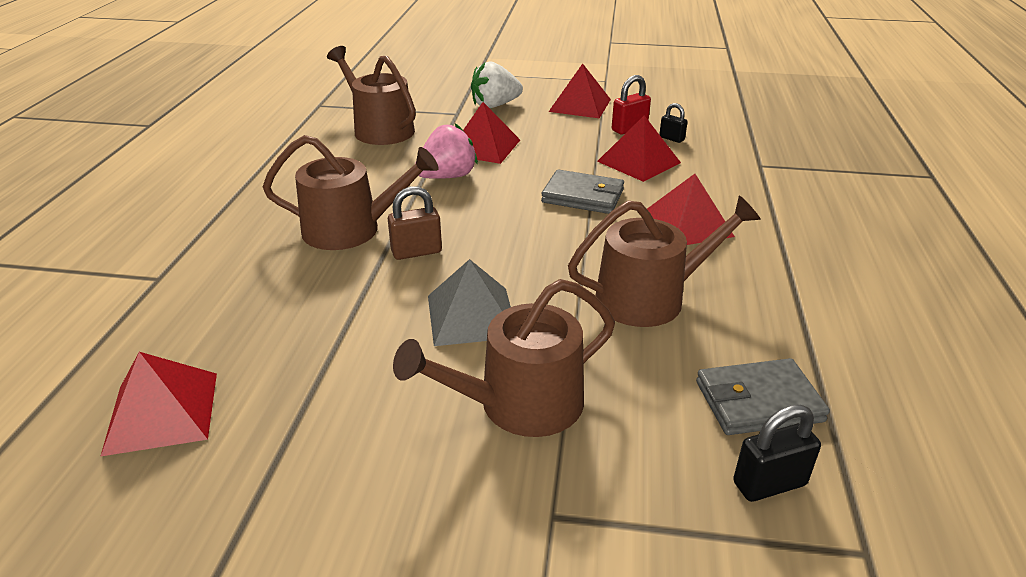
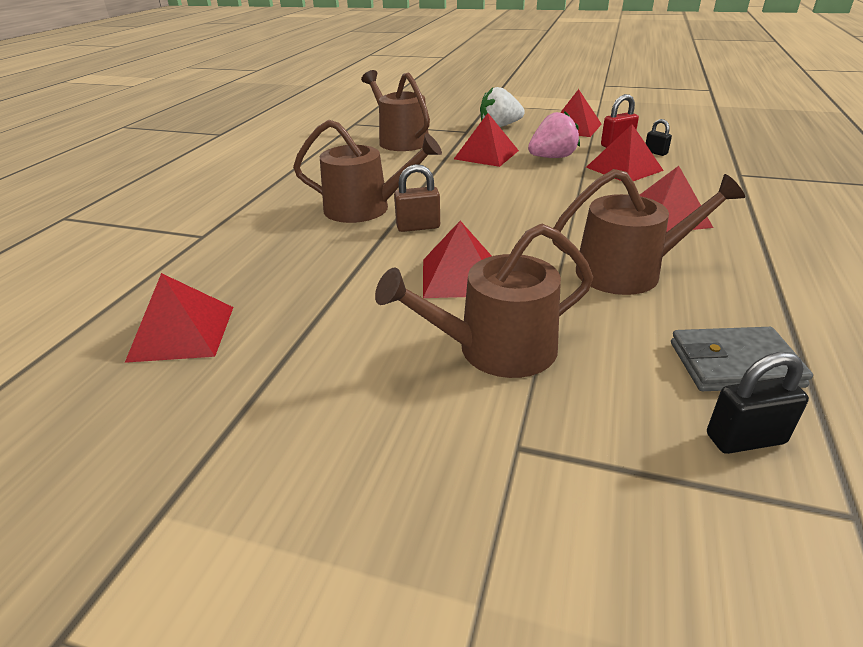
camera: 10 degrees right, 0 degrees up
pink strawberry [415,123,478,179] -> pink strawberry moved to [528,111,580,158]
grey pyramid [428,259,511,346] -> red pyramid [423,221,491,298]
grey wallet [541,169,624,214] -> none

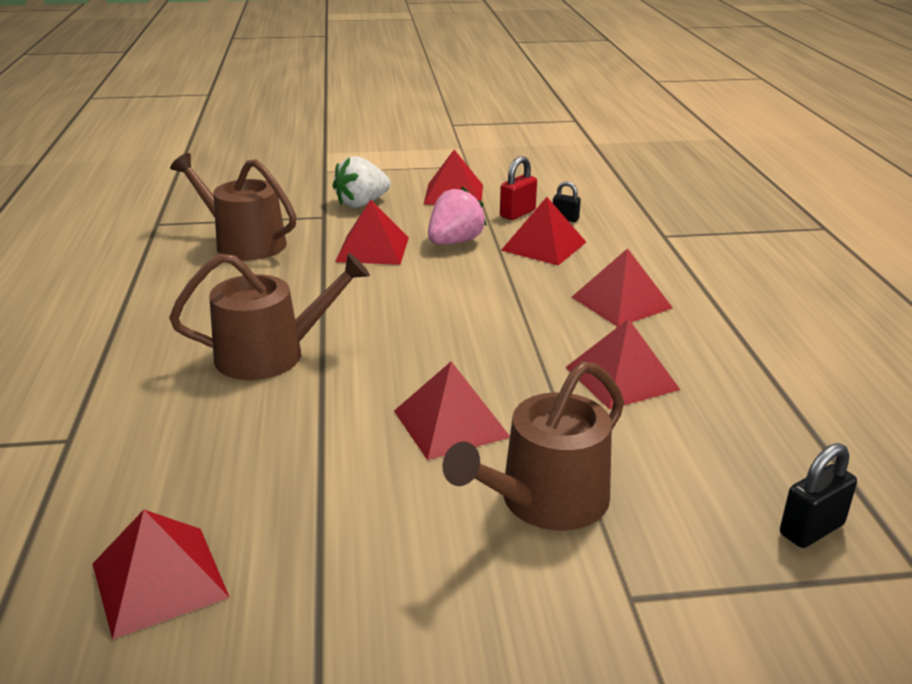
camera: 25 degrees left, 5 degrees down
brown padlock [394,164,440,232] -> none
brown watering can [552,169,745,295] -> red pyramid [566,319,680,410]
grey wallet [671,327,813,391] -> none

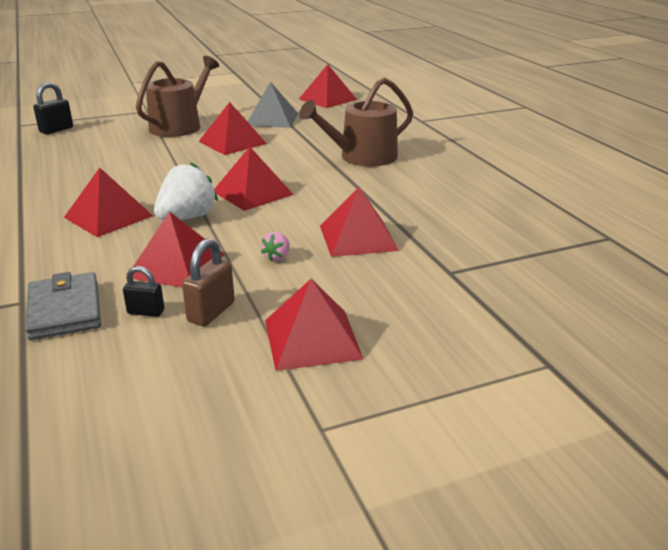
camera: 165 degrees right, 0 degrees up
brown watering can [170,153,297,260] -> none
white strawberry [333,156,391,208] -> white strawberry moved to [154,162,218,220]
pink strawberry [428,186,487,245] -> pink strawberry [261,232,290,261], size x0.47
red padlock [500,156,537,220] -> brown padlock [182,239,235,326]
red pyramid [566,319,680,410] -> red pyramid moved to [214,147,294,211]
none -> grey wallet [25,272,101,340]
none -> grey pyramid [247,82,298,128]

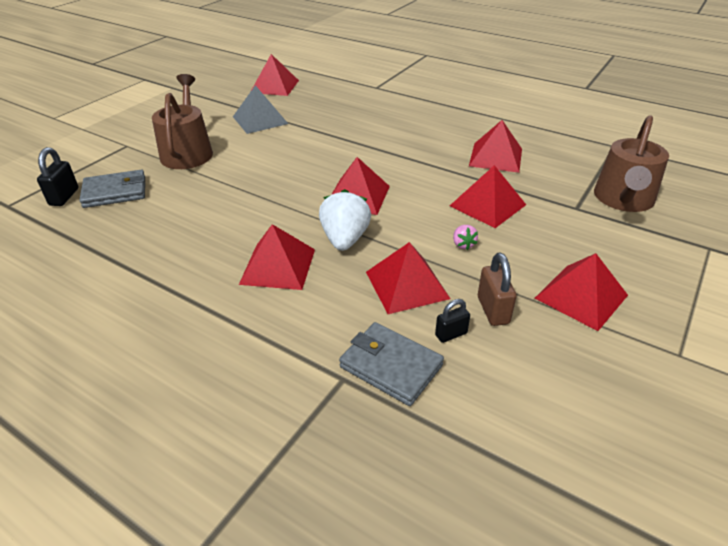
camera: 35 degrees left, 10 degrees up
red pyramid [199,102,267,155] -> red pyramid moved to [469,120,522,173]
brown watering can [299,78,413,166] -> brown watering can moved to [594,115,669,212]
none -> grey wallet [79,170,145,208]

